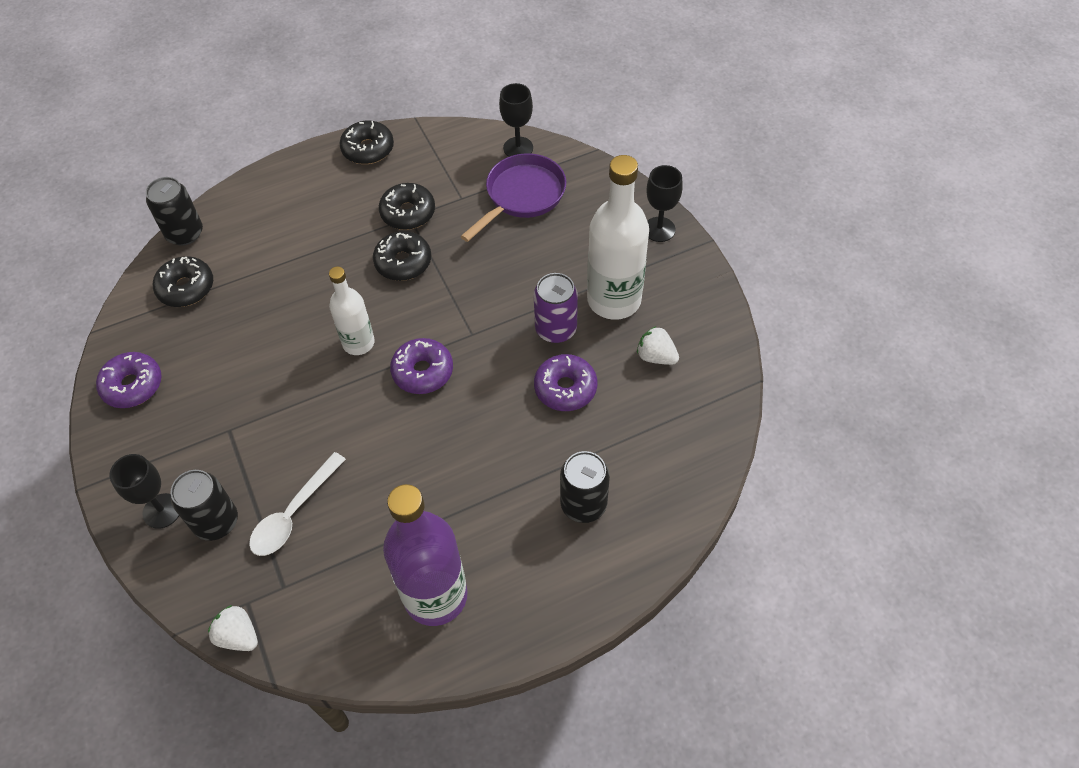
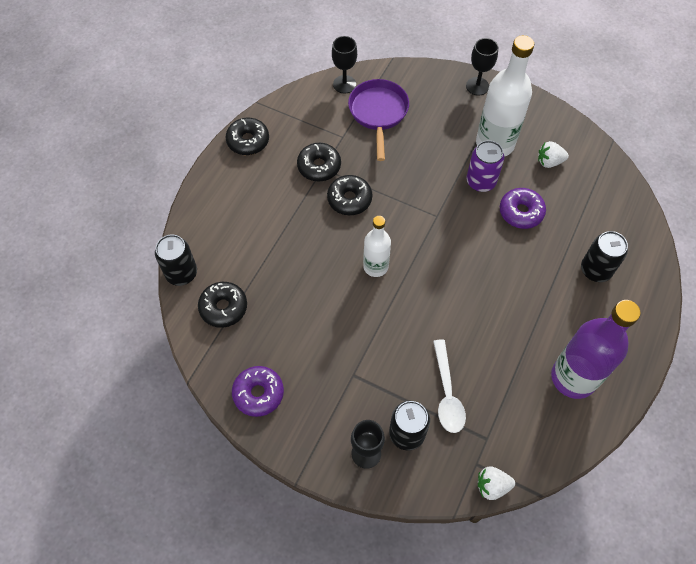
camera: 40 degrees left, 5 degrees up
purple donut [390,338,453,394] -> none

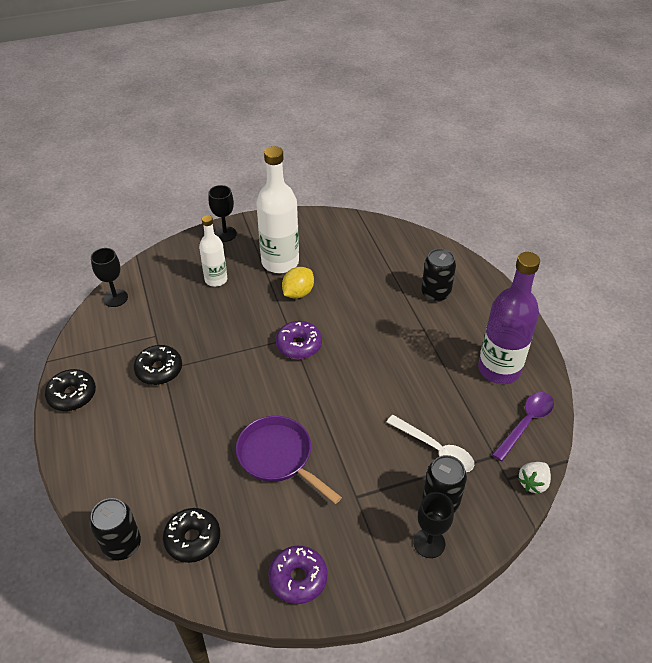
camera: 45 degrees left, 15 degrees down
black donut [327,175,372,215] -> none
purple pan [348,79,409,161] -> purple pan moved to [236,416,342,504]
white bottle [363,216,391,277] -> white bottle moved to [199,215,227,287]
purple can [467,140,504,192] -> yellow lemon [282,267,314,299]
purple donut [500,188,546,229] -> purple donut moved to [276,321,322,359]
white strawberry [538,141,569,168] -> none
none -> purple spoon [492,392,554,461]

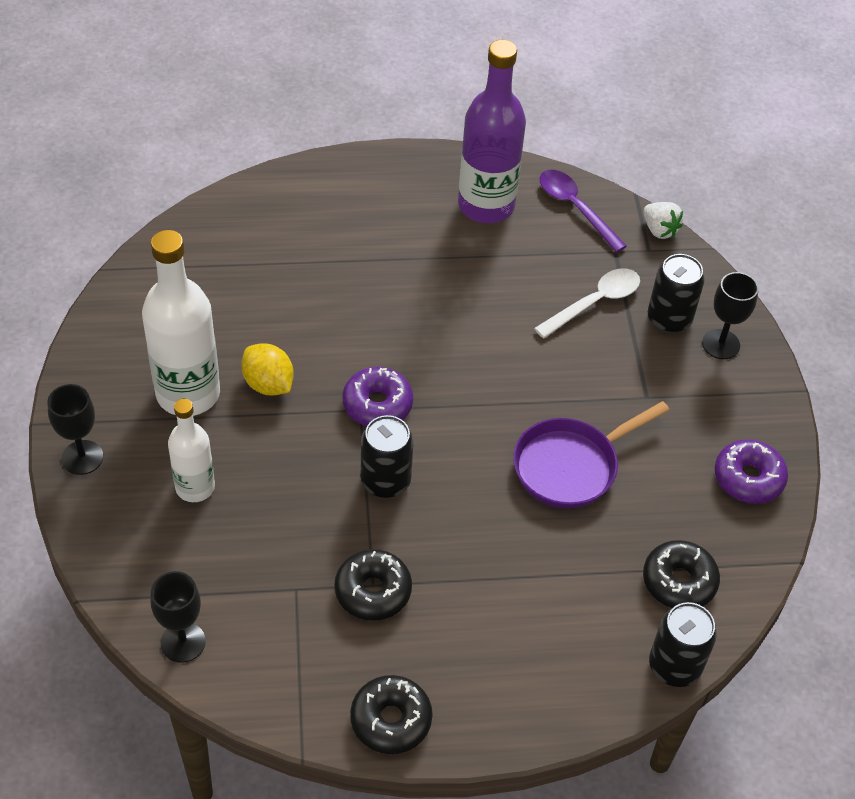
camera: 80 degrees left, 5 degrees up
black can [421,249,456,302] -> black can moved to [361,415,414,498]

